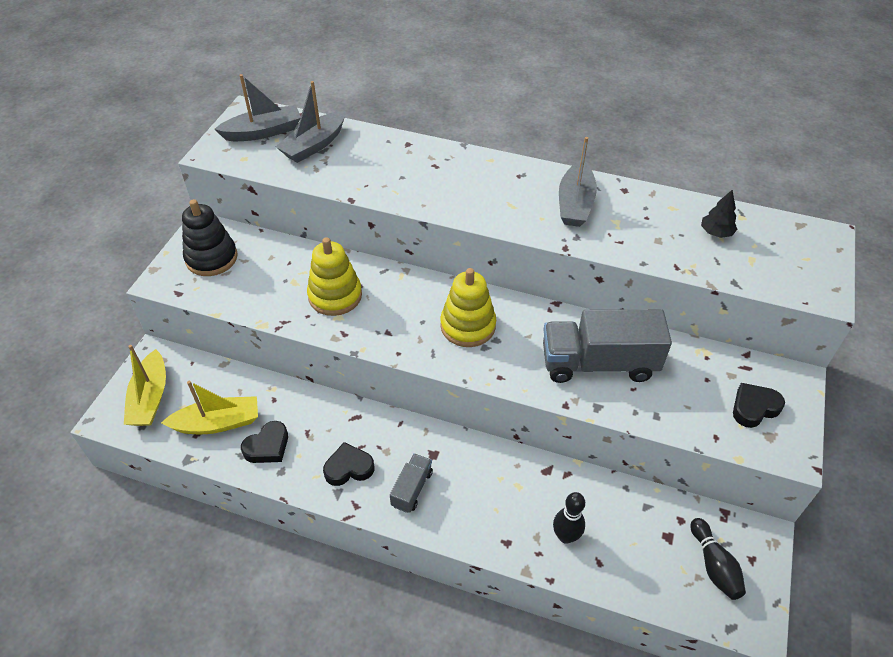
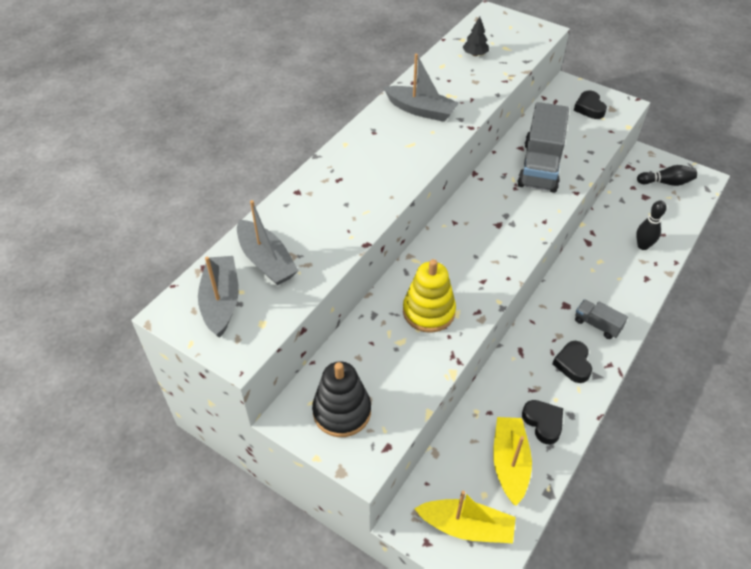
camera: 75 degrees left, 0 degrees up
yellow stacking toy [440,268,496,347] -> none

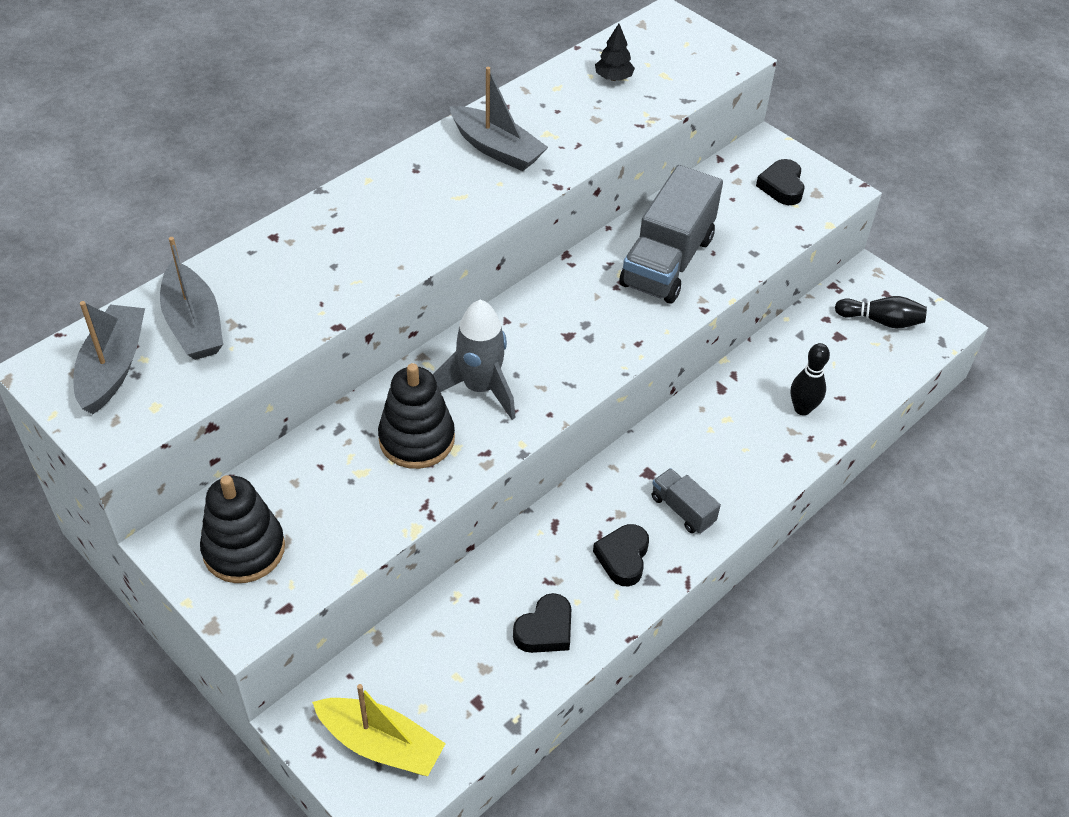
camera: 10 degrees right, 0 degrees up
yellow stacking toy [403,259,456,333] -> black stacking toy [378,363,455,469]
yellow boat [493,417,532,506] -> none
black heart [522,400,563,444] -> black heart turned 60 degrees clockwise [513,593,571,653]
none -> grey rocket [433,300,516,420]

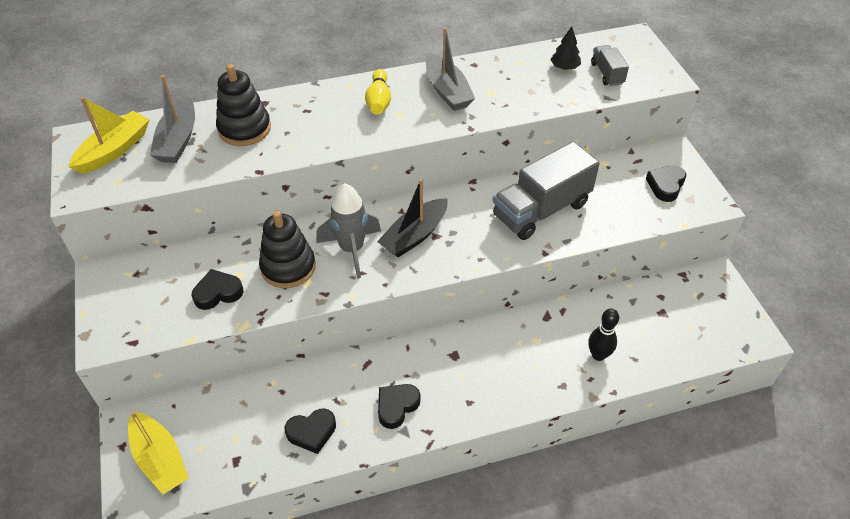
camera: 30 degrees right, 0 degrees up
grey boat [74,301,145,414] -> yellow boat [69,97,150,174]
black stacking toy [200,475,285,583] -> black stacking toy moved to [216,64,271,146]
grey truck [652,468,721,533] -> grey truck moved to [591,45,629,86]
black bowling pin [835,296,927,329] -> none
none -> black heart [192,269,244,310]
none -> yellow bowling pin [365,69,391,115]
none -> black boat [377,179,448,258]

